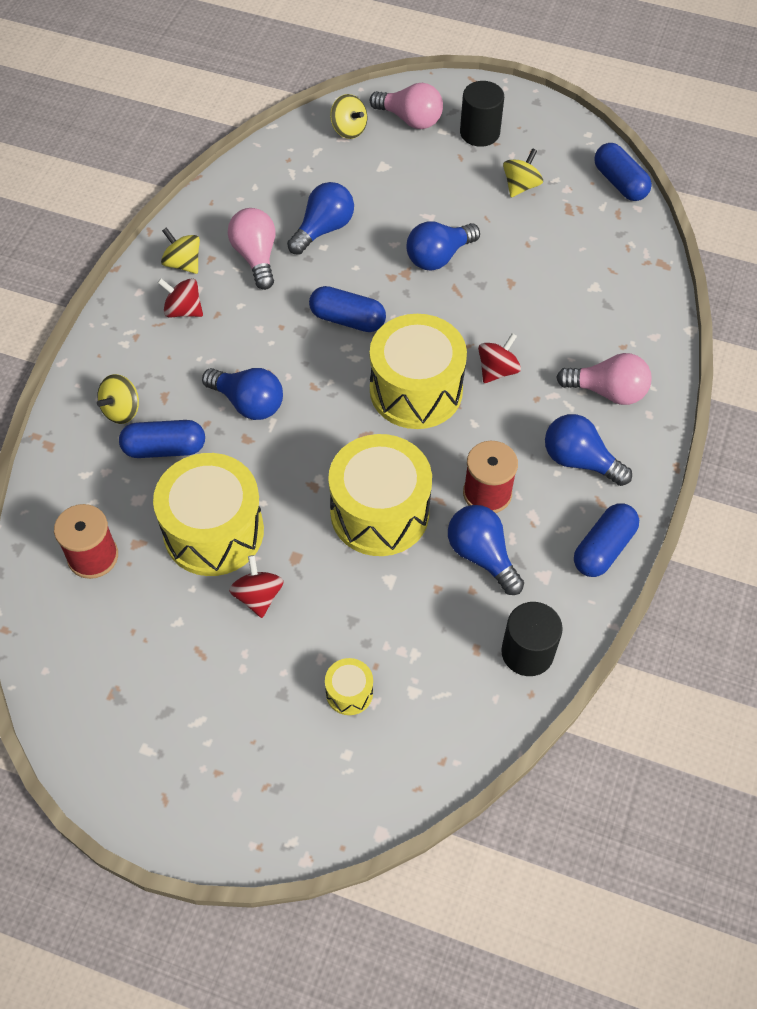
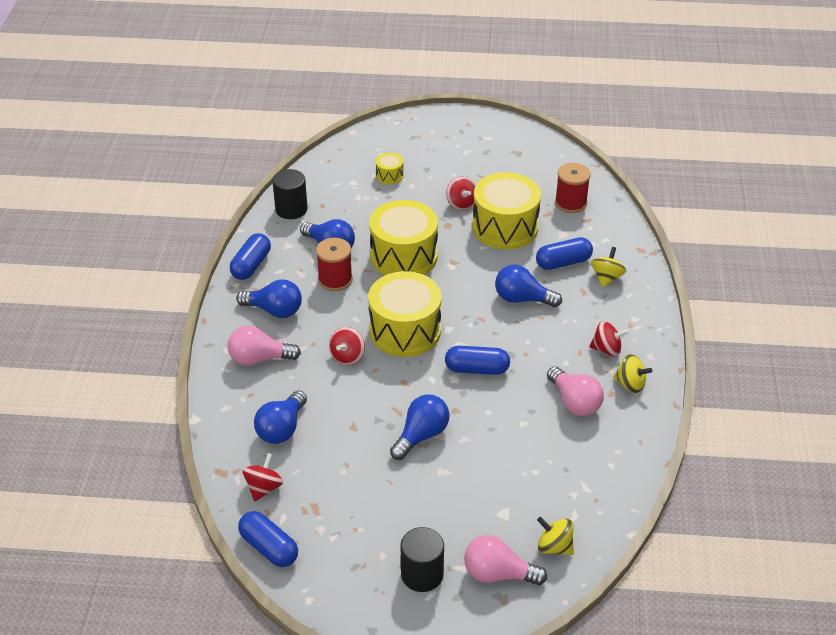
camera: 165 degrees right, 15 degrees down
blue light bulb [287,182,354,255] -> blue light bulb moved to [254,390,307,444]
yellow spinning top [503,148,543,198] -> none
none -> red spinning top [242,453,283,501]

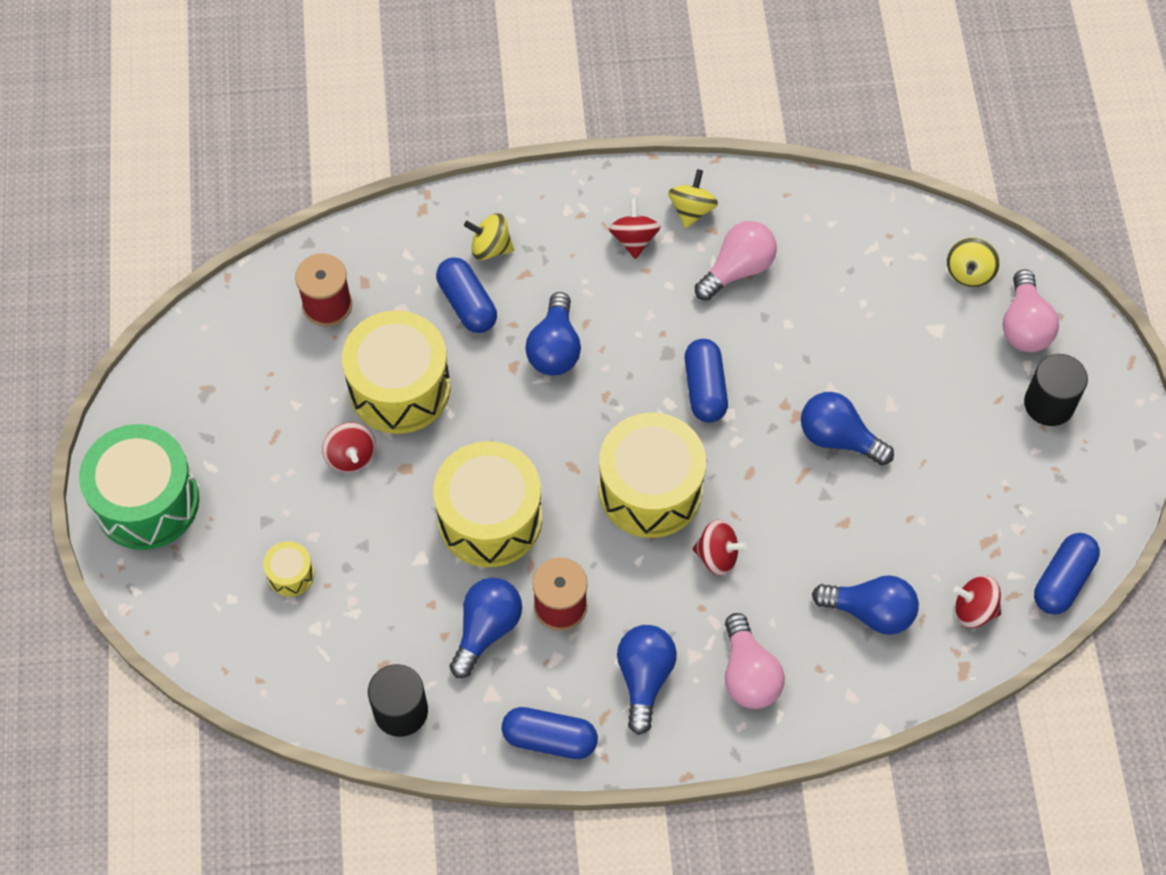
camera: 100 degrees left, 20 degrees up
red spinning top [446,177,476,211] -> red spinning top turned 105 degrees clockwise [322,422,376,473]
none -> green drum [79,424,199,550]

